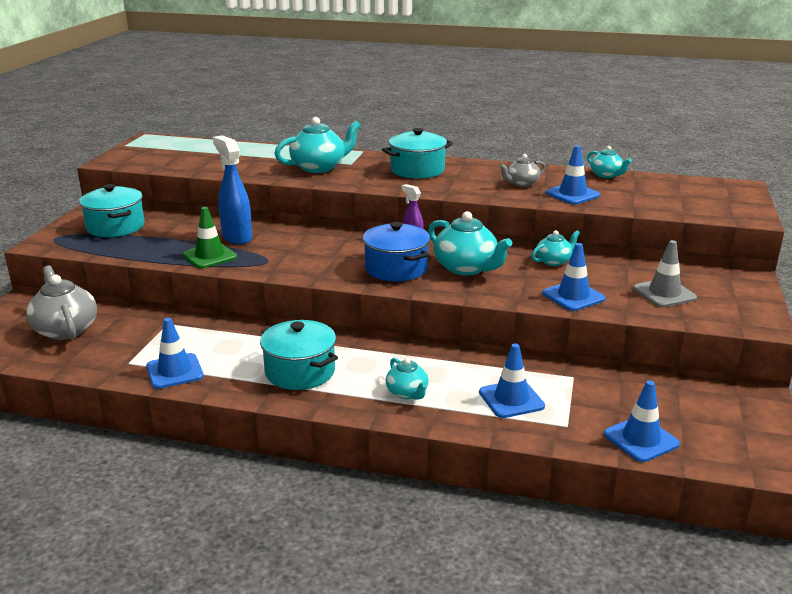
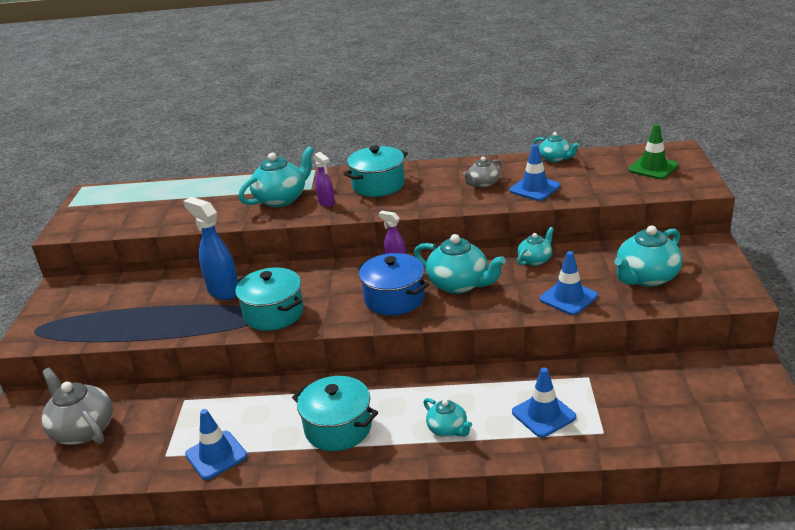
camera: 10 degrees left, 5 degrees up
turquoise pot [79,184,144,237] -> turquoise pot moved to [235,268,304,331]
green traffic cone [182,207,237,269] -> green traffic cone moved to [628,124,678,179]
blue traffic cone [604,380,680,462] -> none
grey traffic cone [633,240,697,307] -> turquoise teapot [614,225,682,287]
none -> purple spray bottle [314,152,335,207]

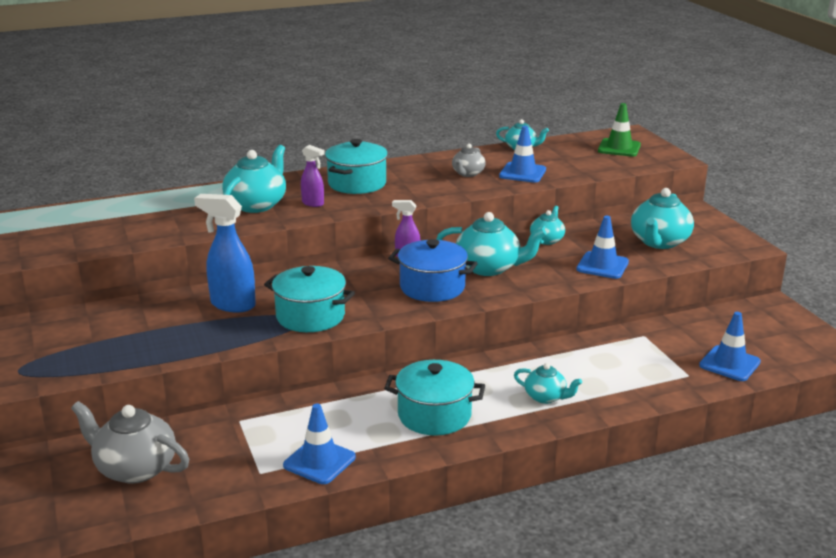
camera: 25 degrees left, 5 degrees down
blue traffic cone [512,367,576,438] -> blue traffic cone moved to [699,312,761,381]

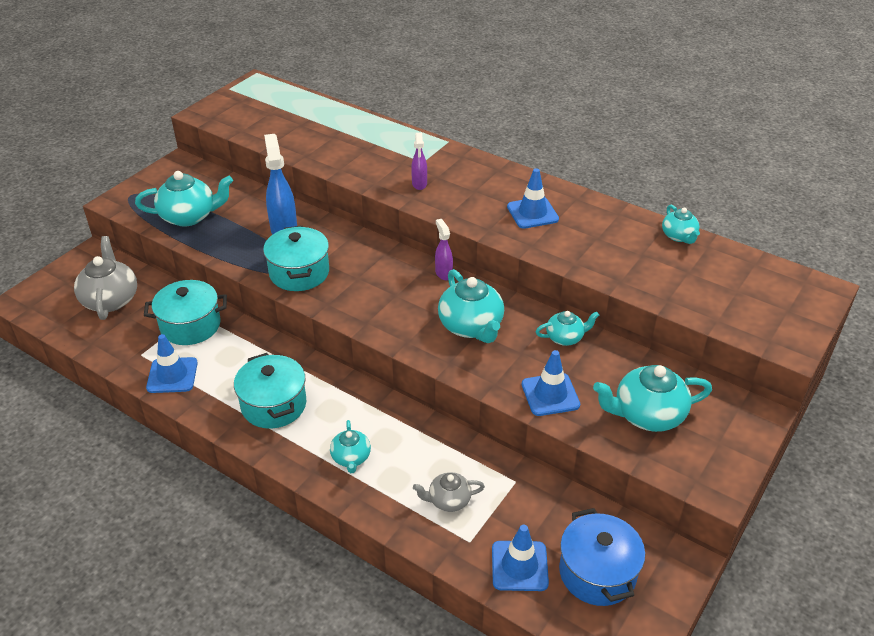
camera: 55 degrees right, 15 degrees up
turquoise teapot [222,145,286,213] -> turquoise teapot moved to [135,171,233,226]
turquoise pot [325,139,388,194] -> turquoise pot moved to [144,280,227,345]
blue pot [388,239,478,302] -> blue pot moved to [559,508,645,606]
grey teapot [452,144,486,177] -> grey teapot moved to [413,472,485,512]
blue traffic cone [499,126,546,183] -> blue traffic cone moved to [507,168,559,229]
green traffic cone [598,103,641,157] -> none

